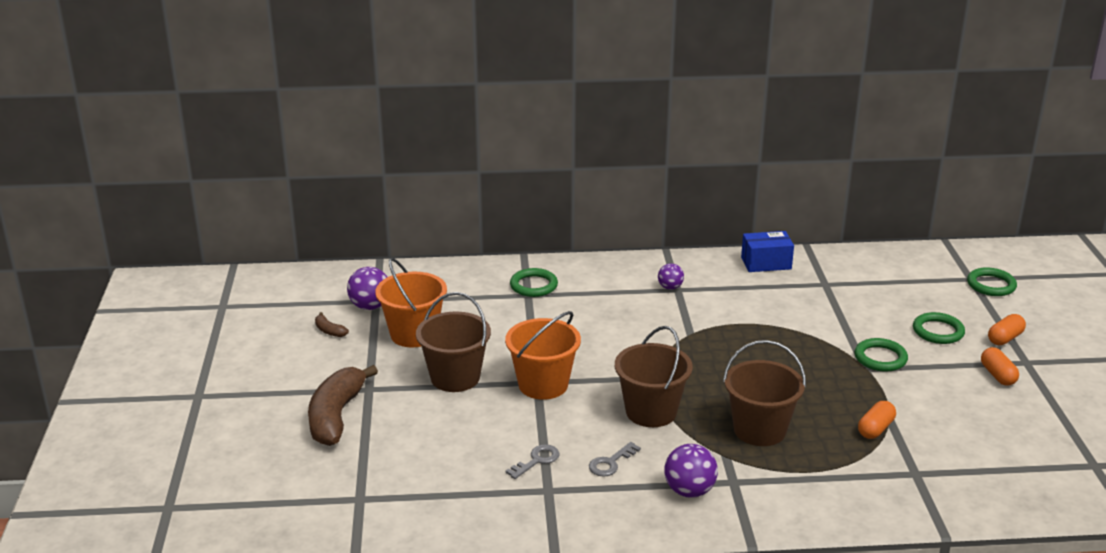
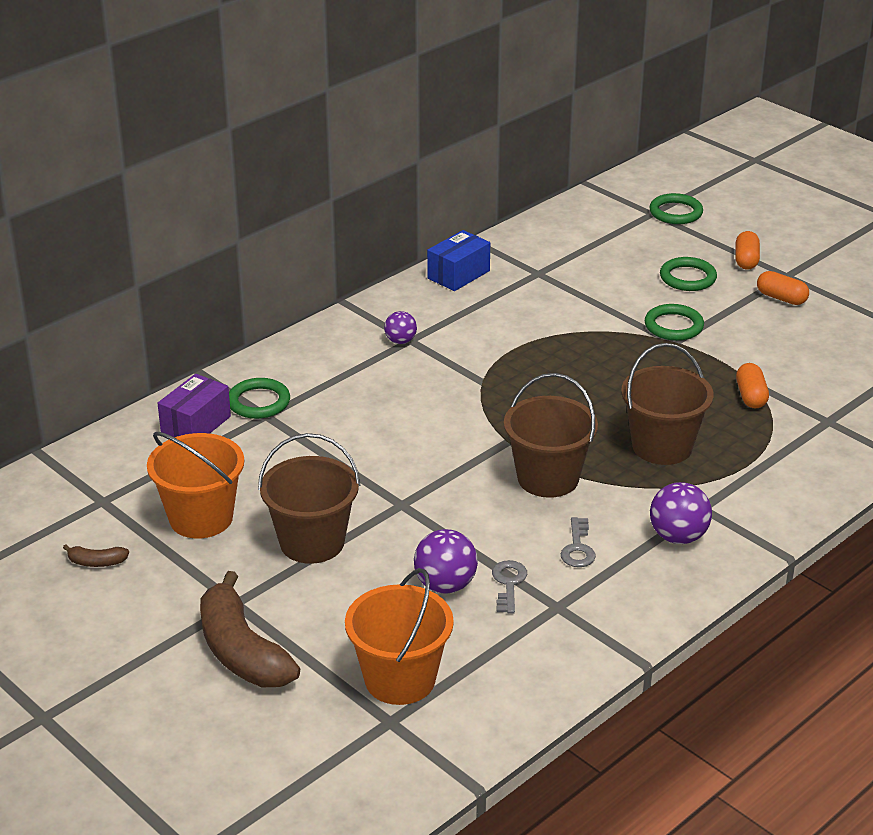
camera: 40 degrees left, 5 degrees up
purple ball [347,267,387,310] -> purple ball moved to [414,529,478,593]
orange bucket [505,311,581,400] -> orange bucket moved to [345,568,454,705]
none -> purple box [158,374,231,437]

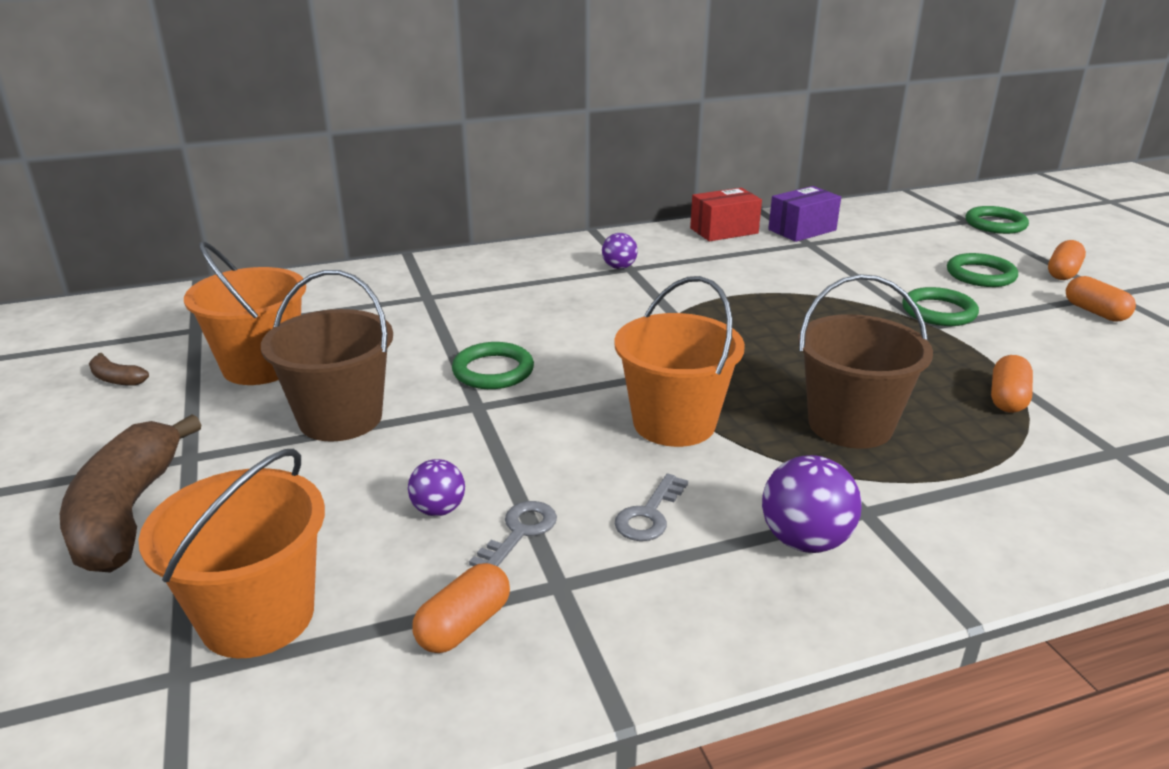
camera: 25 degrees right, 5 degrees down
purple box [158,374,231,437] -> purple box moved to [768,186,841,242]
green ring [229,378,290,419] -> green ring moved to [452,342,534,389]
purple ball [414,529,478,593] -> purple ball [408,459,465,516], size x0.62
blue box [427,230,490,291] -> red box [690,188,762,241]
brown bucket [504,373,598,498] -> orange bucket [614,276,745,447]
none -> orange capsule [412,563,510,653]

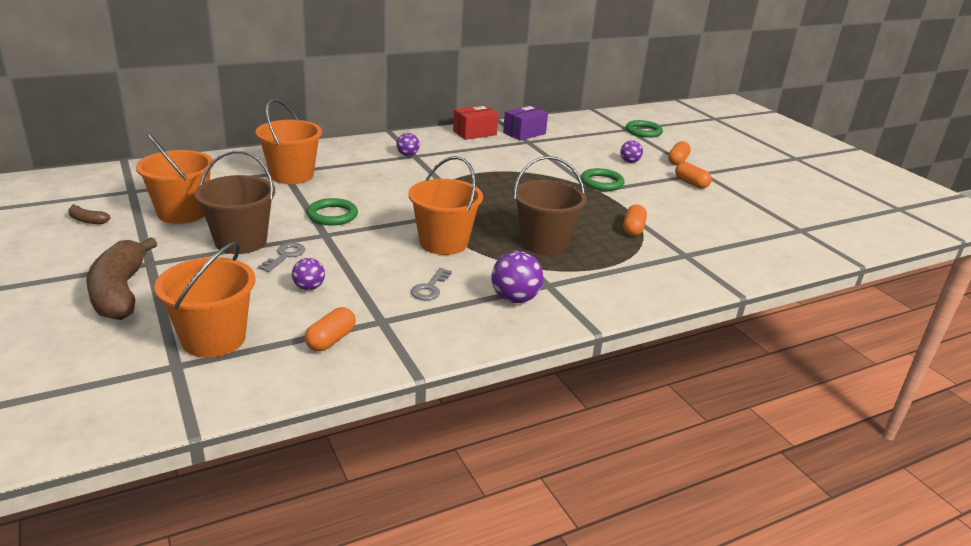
camera: 10 degrees left, 0 degrees up
grey key [469,501,557,566] -> grey key moved to [258,242,305,272]
green ring [947,253,1018,287] -> purple ball [620,140,643,163]
none -> orange bucket [256,99,322,184]

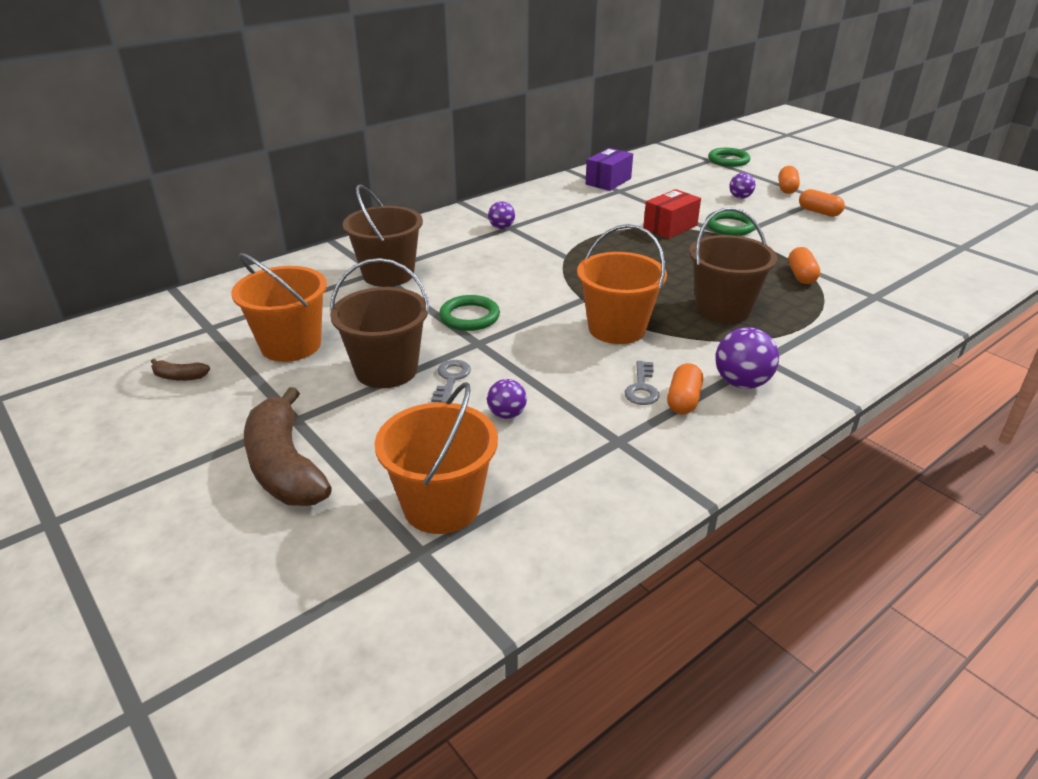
camera: 10 degrees left, 5 degrees up
orange bucket [256,99,322,184] -> brown bucket [343,185,423,287]
orange capsule [305,307,356,351] -> orange capsule moved to [667,363,703,414]
red box [453,105,498,140] -> red box moved to [643,189,701,239]

